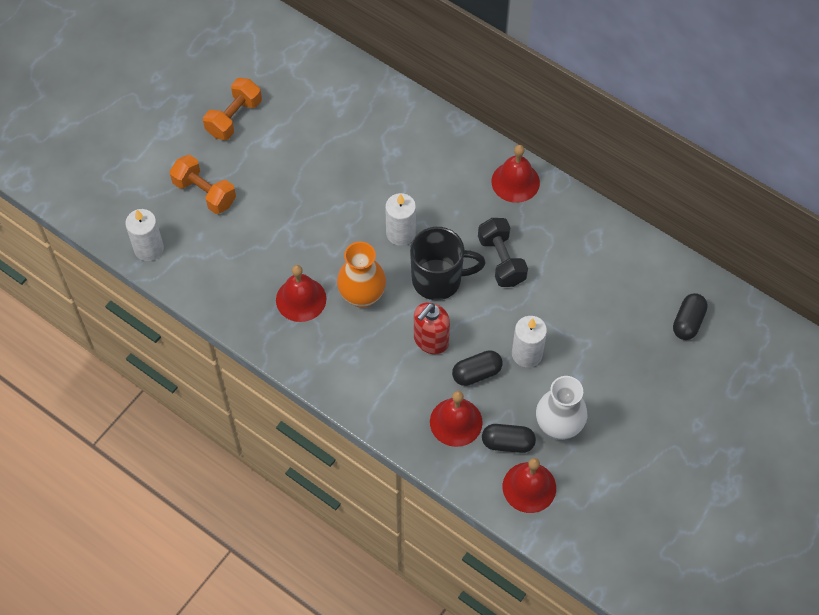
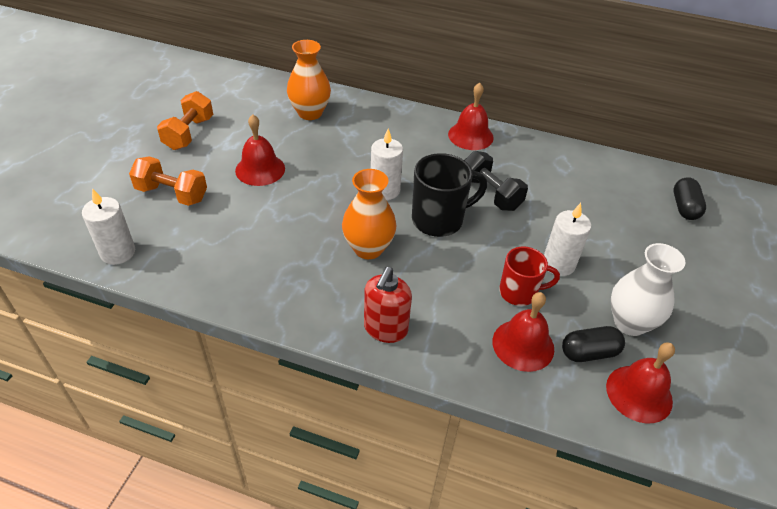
camera: 20 degrees left, 15 degrees down
red bell [276,265,326,322] -> red bell moved to [235,114,285,186]
red soap dispenser [414,302,450,354] -> red soap dispenser moved to [364,267,412,343]
black capsule [452,350,503,386] -> red mug [499,246,560,306]
none -> orange vase [287,40,331,120]

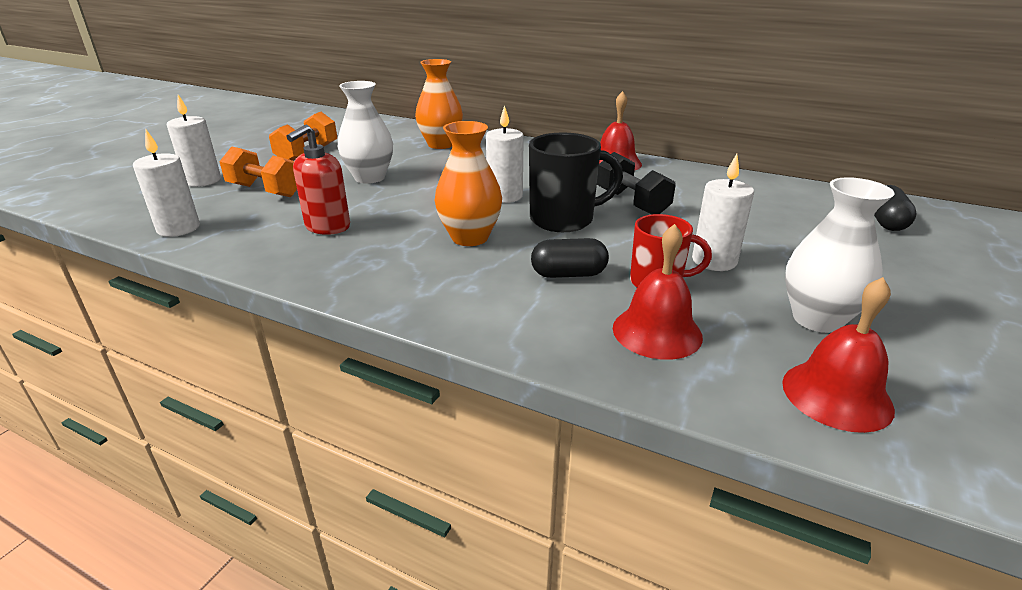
camera: 10 degrees right, 15 degrees down
red bell [235,114,285,186] -> white vase [338,81,393,184]
red soap dispenser [364,267,412,343] -> red soap dispenser moved to [286,124,350,235]
black capsule [562,326,625,362] -> black capsule moved to [531,238,609,278]
none -> white candle [167,95,221,187]

